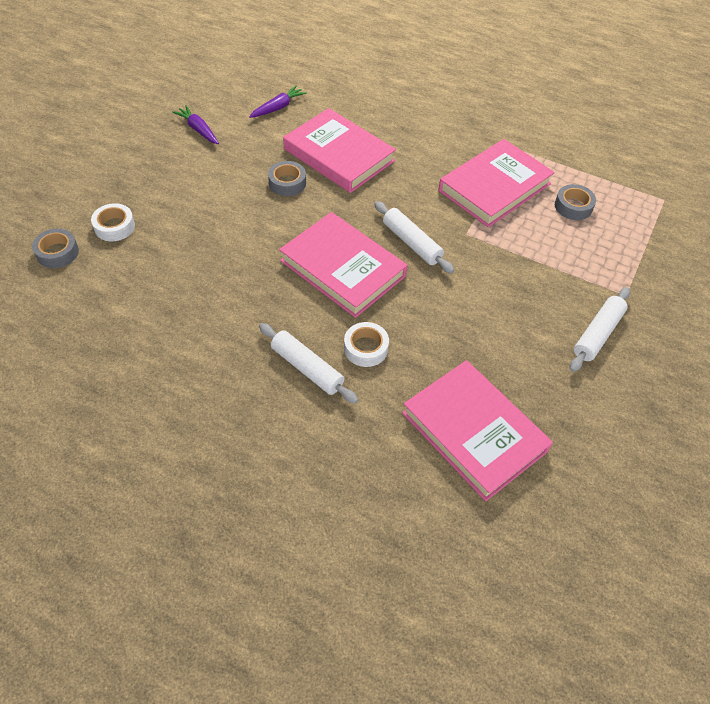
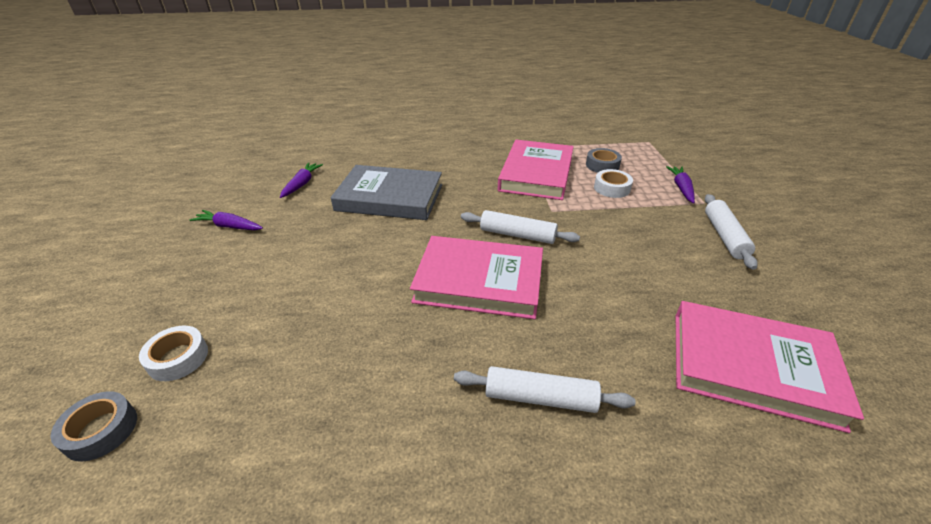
camera: 30 degrees left, 15 degrees down
grey tape [268,161,306,196] -> none
pink book [283,108,396,193] -> grey book [331,165,442,220]
white tape [344,322,389,367] -> white tape moved to [594,169,633,198]
none -> purple carrot [666,166,695,203]

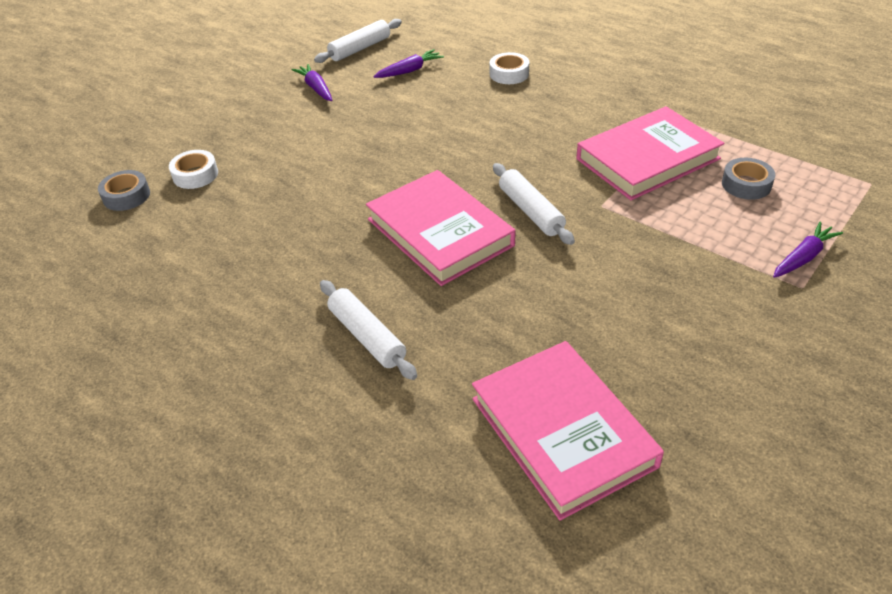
camera: 45 degrees right, 5 degrees up
grey book [331,165,442,220] -> none
white tape [594,169,633,198] -> white tape moved to [490,52,529,84]
white rolling pin [705,194,758,270] -> white rolling pin moved to [314,19,402,63]

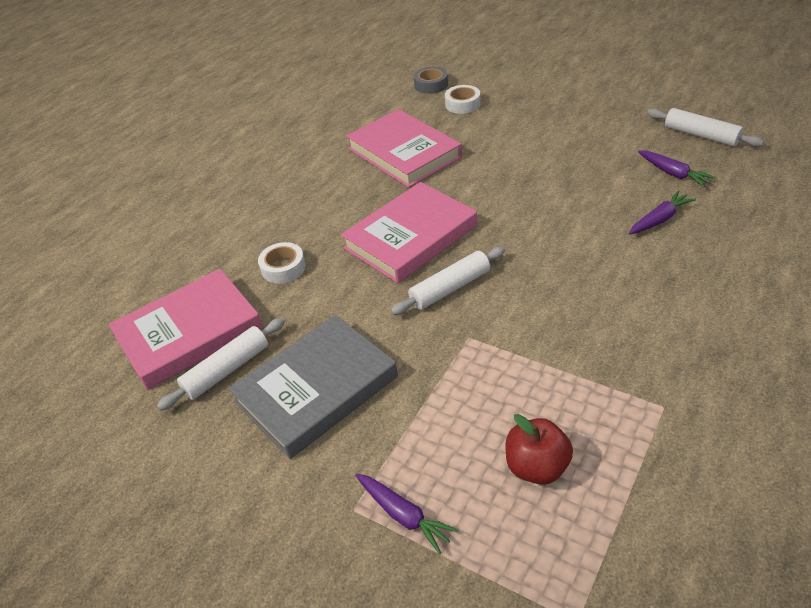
camera: 85 degrees right, 0 degrees up
purple carrot [292,64,332,101] -> purple carrot moved to [629,190,696,235]
white rolling pin [320,280,417,380] -> white rolling pin moved to [157,318,285,411]
white tape [490,52,529,84] -> white tape moved to [258,242,306,284]
pink book [576,106,724,200] -> pink book moved to [346,109,462,188]
grey tape [722,158,775,200] -> red apple [506,414,573,485]
none -> grey book [229,315,398,459]

